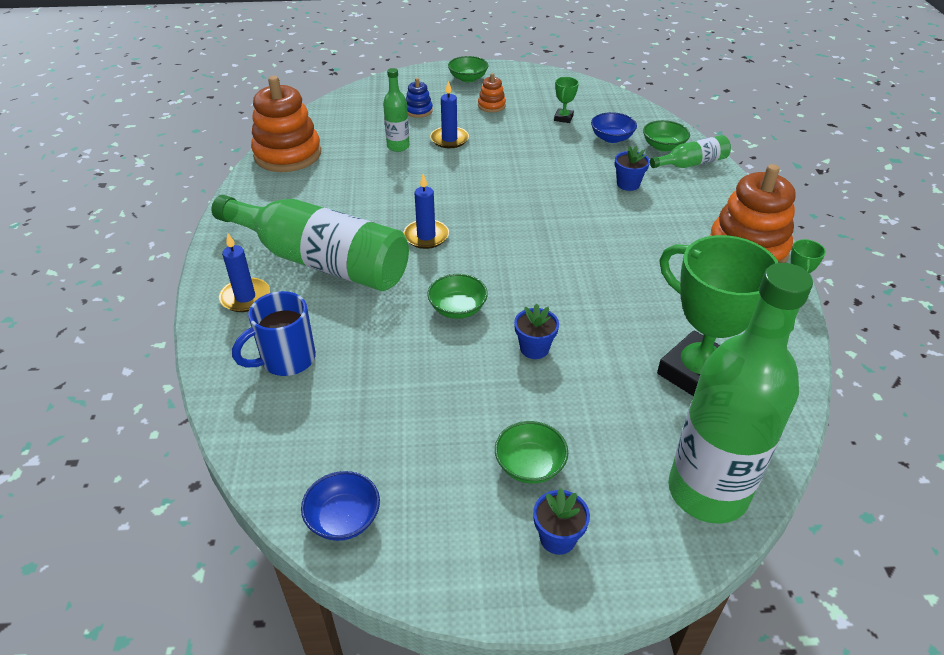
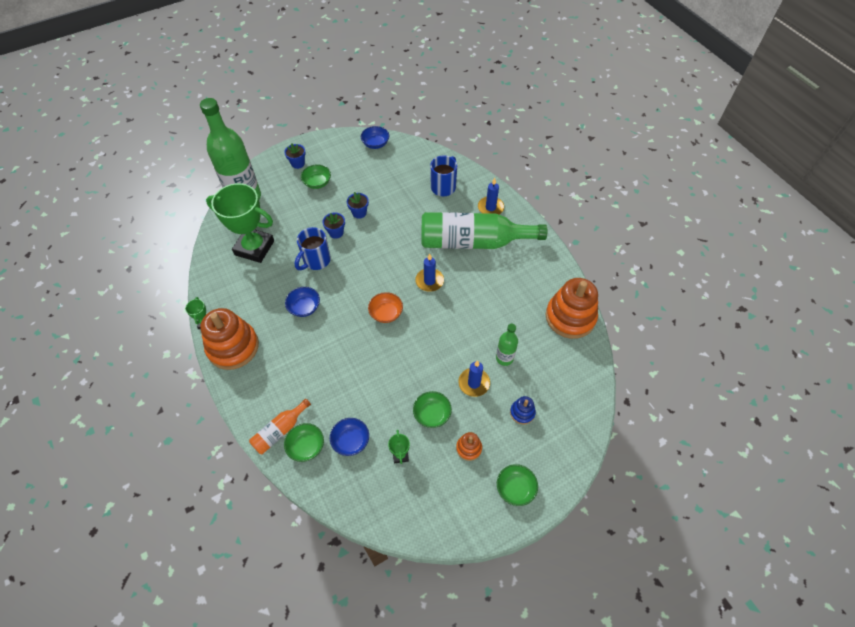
camera: 155 degrees right, 15 degrees up
green bowl [427,274,488,319] -> green bowl moved to [413,391,452,428]
blue flower pot [615,146,650,191] -> blue flower pot moved to [347,192,369,219]
green bottle [650,135,731,168] -> orange bottle [249,399,311,454]
none -> blue bowl [285,287,320,317]
none -> blue mug [295,227,331,270]
none -> orange bowl [368,292,403,323]

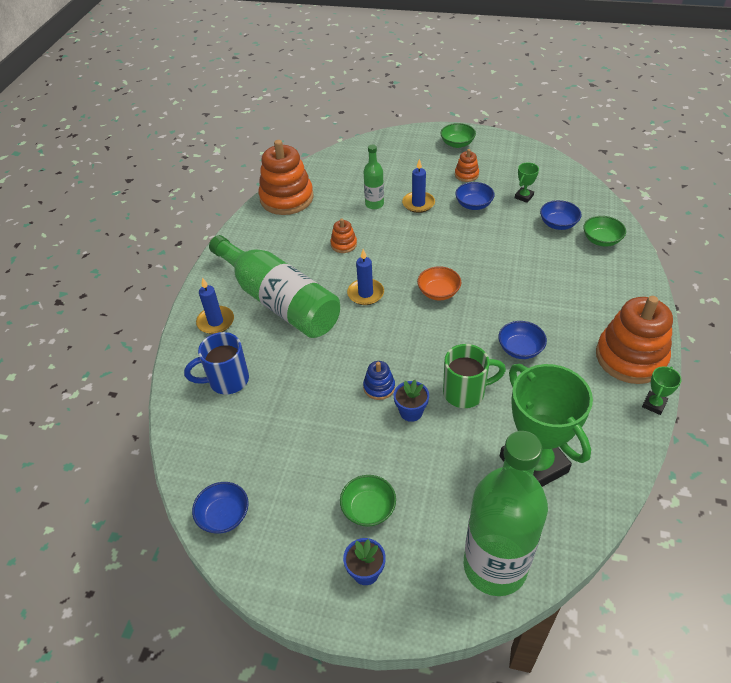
camera: 135 degrees left, 10 degrees down
orange bottle [249,399,311,454] -> none
blue mug [295,227,331,270] -> green mug [443,344,506,408]
blue flower pot [347,192,369,219] -> none
green bowl [413,391,452,428] -> blue bowl [455,182,495,210]
blue stacking toy [510,396,536,425] -> blue stacking toy moved to [363,361,395,400]
none -> orange stacking toy [330,218,357,253]

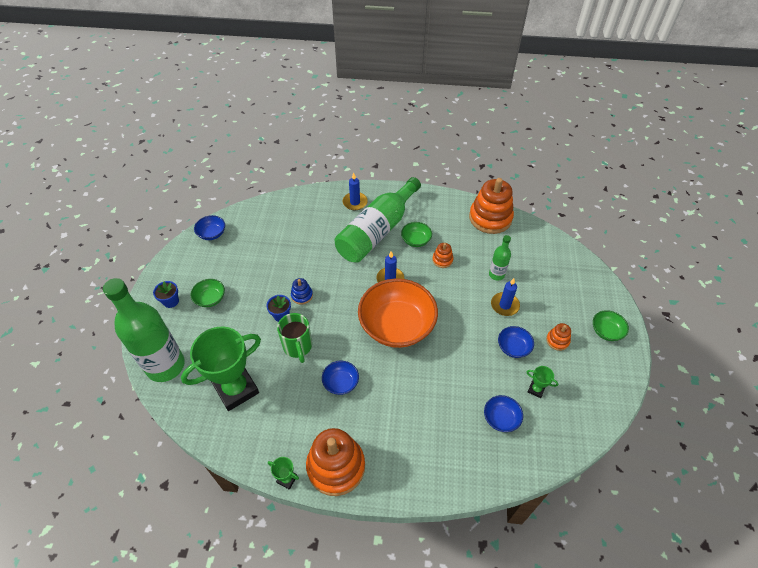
camera: 80 degrees right, 5 degrees up
blue mug [184,332,249,395] -> none
orange bowl [417,266,462,300] -> orange bowl [358,278,438,348], size x2.25
green bowl [583,216,626,247] -> green bowl moved to [401,222,432,247]

